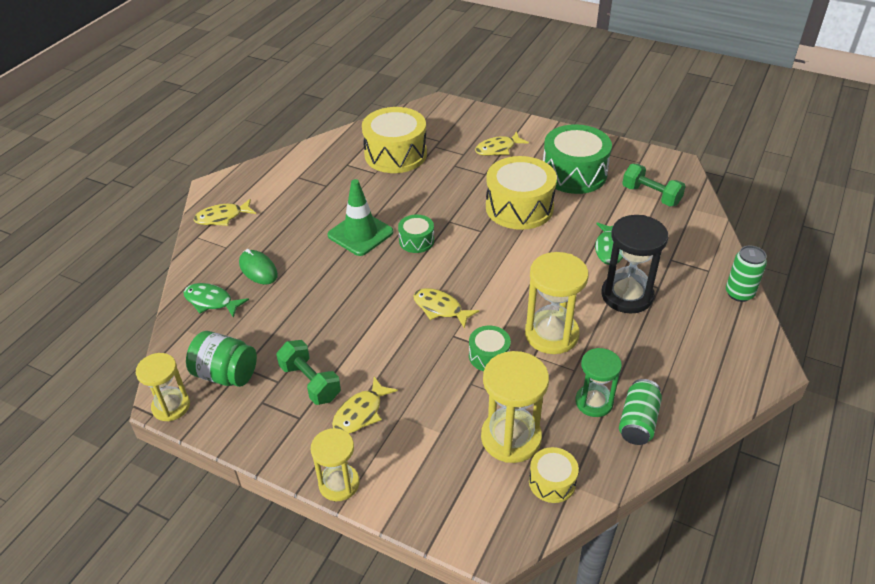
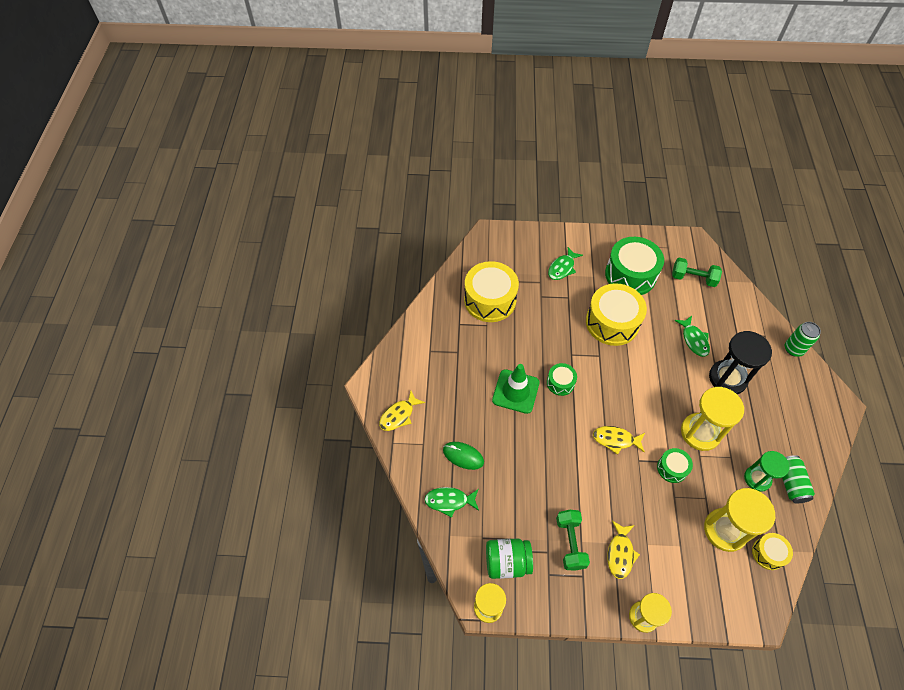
camera: 25 degrees left, 15 degrees up
green dumbbell [276,340,341,405] -> green dumbbell turned 60 degrees clockwise [556,510,590,571]
yellow fish [475,132,529,156] -> green fish [548,247,583,280]

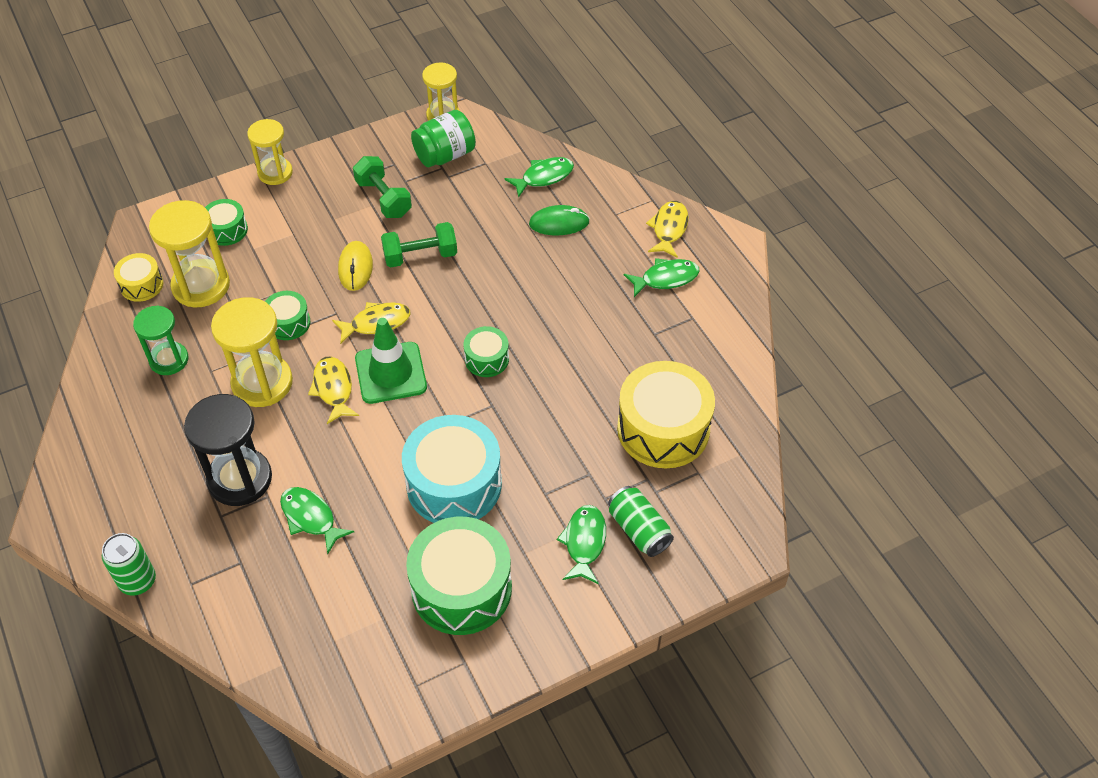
camera: 150 degrees right, 5 degrees down
green traffic cone [492,364,540,414] -> green traffic cone moved to [355,318,427,404]
yellow drum [586,283,647,346] -> turquoise drum [402,415,502,523]
yellow fish [607,521,640,579] -> yellow fish moved to [308,357,359,424]
green dumbbell [672,258,722,287] -> green dumbbell moved to [381,222,457,268]
green can [782,455,815,503] -> green can moved to [608,486,674,557]
none -> green drum [205,199,248,246]
none -> yellow mouse [338,241,373,291]
none -> green fish [624,258,700,297]

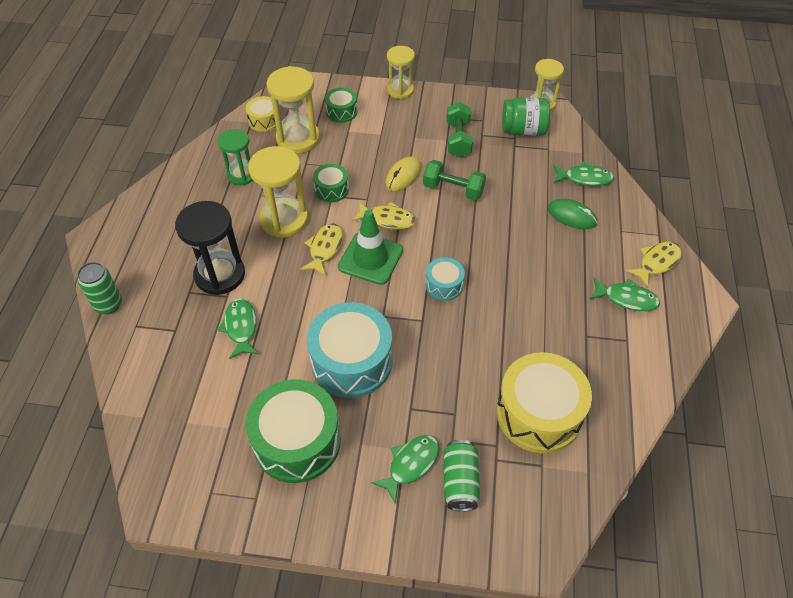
camera: 35 degrees right, 0 degrees up
green drum [463,326,509,377] -> turquoise drum [426,257,465,301]

